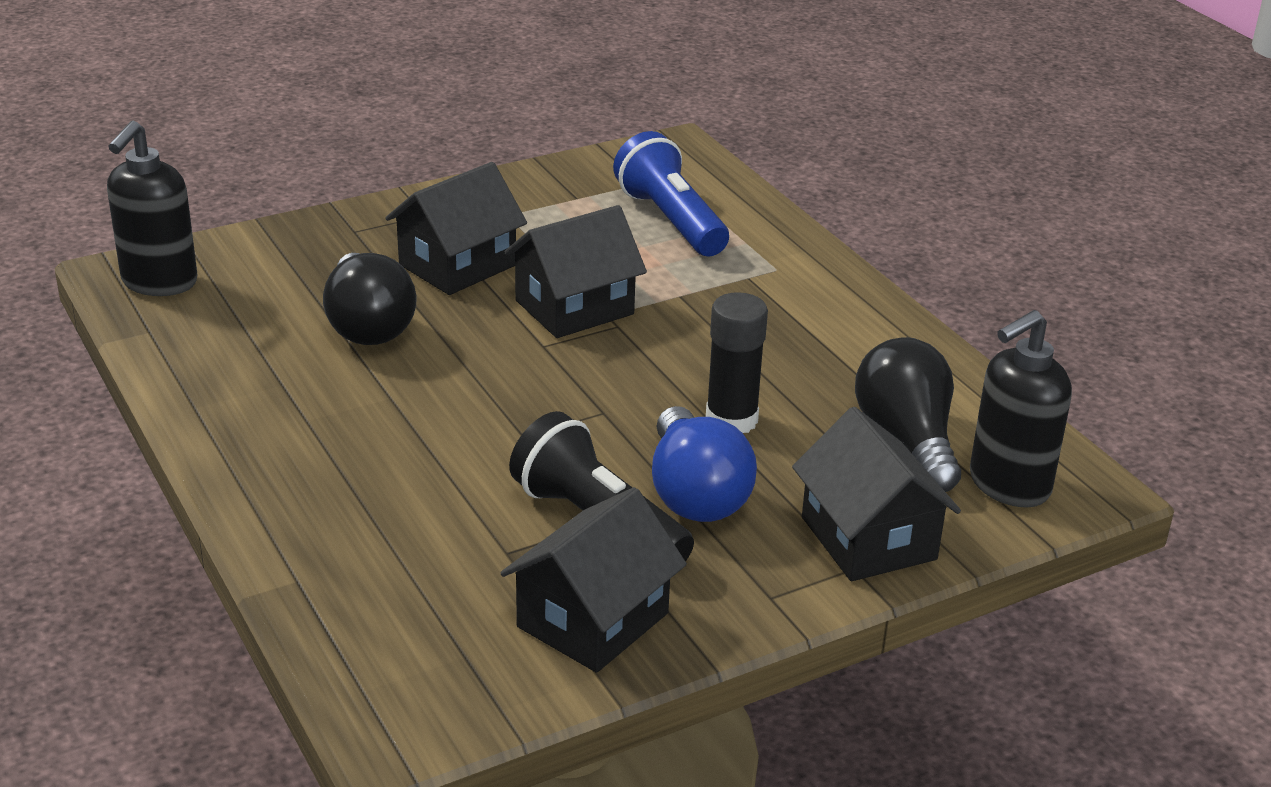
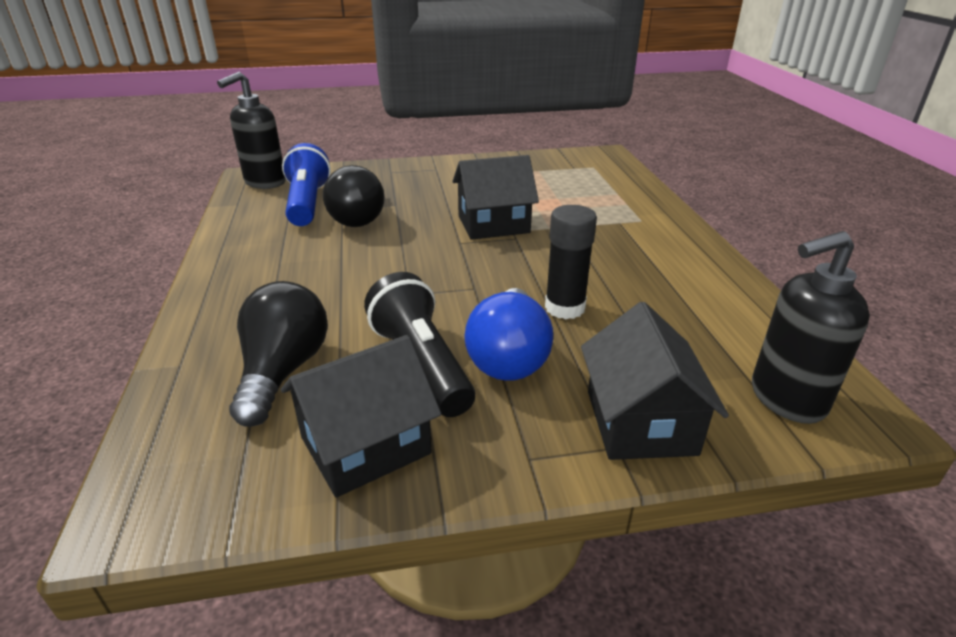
camera: 20 degrees right, 0 degrees up
black house [385,162,527,295] -> none
blue flashlight [613,131,729,256] -> blue flashlight moved to [282,143,331,226]
black light bulb [855,337,961,492] -> black light bulb moved to [229,281,328,427]

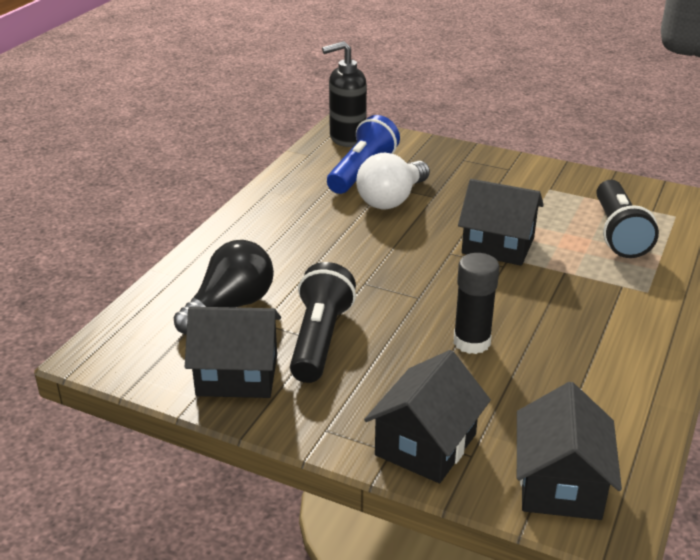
camera: 35 degrees right, 0 degrees up
black light bulb [323,165,385,227] -> white light bulb [356,153,430,209]
blue light bulb [464,288,553,381] -> none
black soap dispenser [752,231,870,424] -> black house [517,382,622,520]
none -> black flashlight [596,180,659,258]

